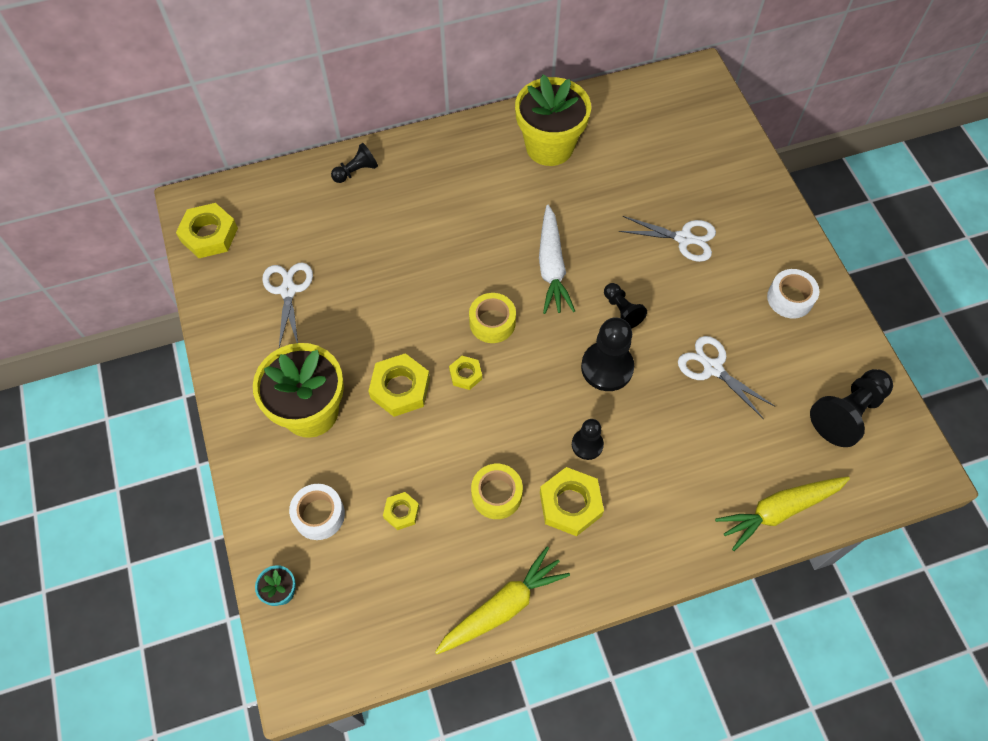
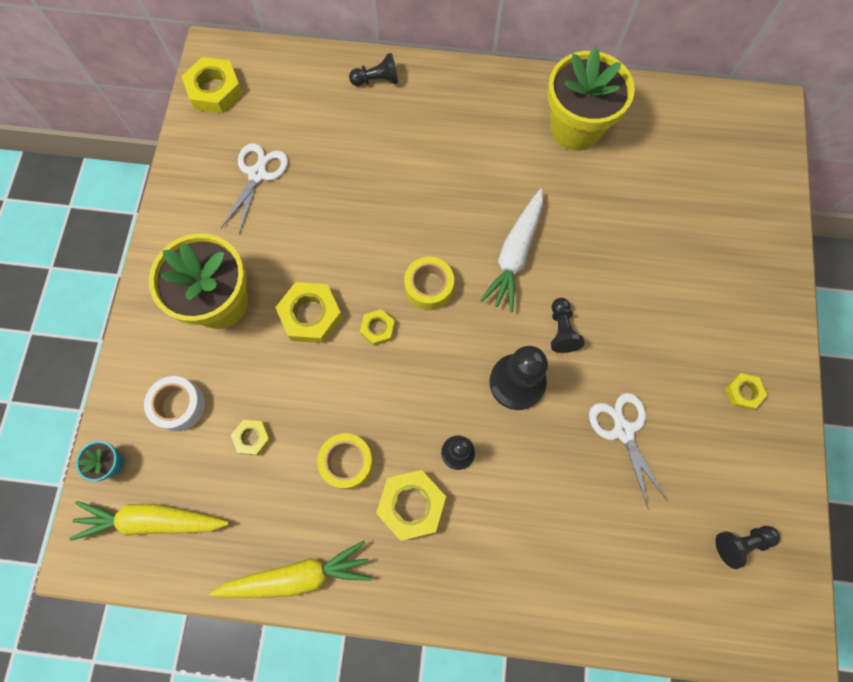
camera: 25 degrees right, 10 degrees up
white scissors [619,216,716,262] -> none
yellow carrot [715,476,850,551] -> yellow carrot moved to [69,501,229,541]
white tape [767,269,819,318] -> yellow nut [725,373,767,410]
black pawn [810,369,893,447] -> black pawn [715,526,780,569], size x0.58

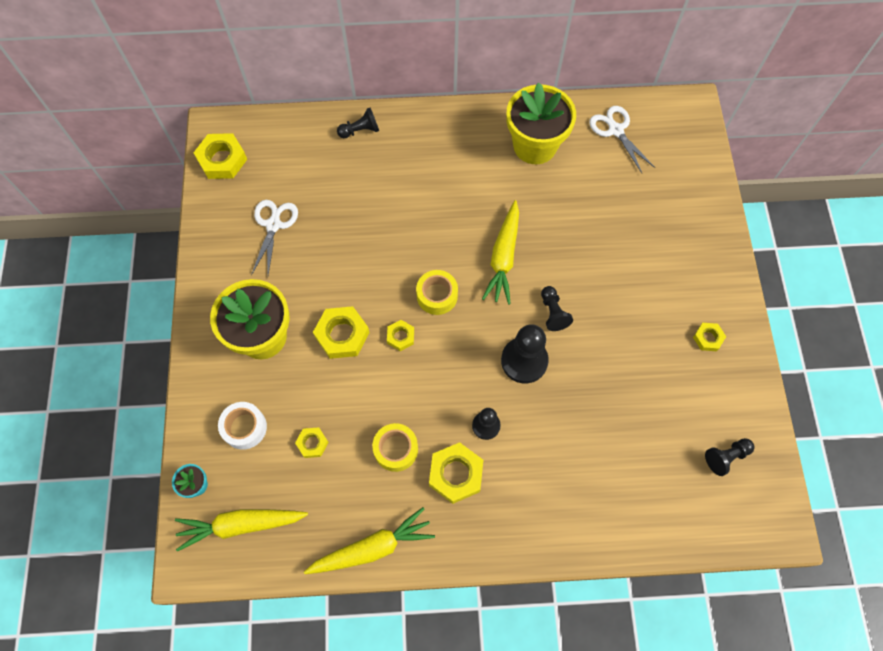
camera: 10 degrees left, 5 degrees down
white carrot [480,189,543,312] -> yellow carrot [482,200,519,304]
white scissors [589,393,668,507] -> white scissors moved to [589,106,655,173]

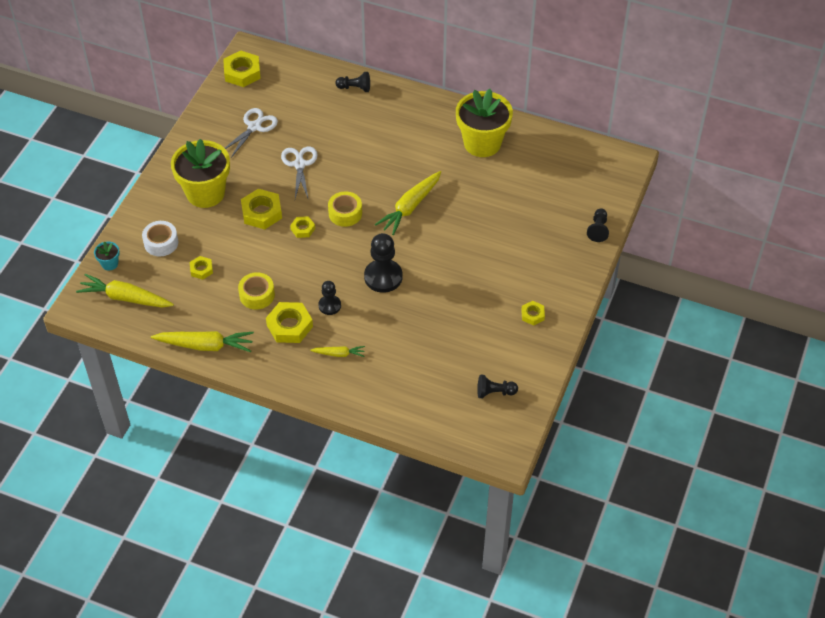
camera: 25 degrees right, 15 degrees down
black pawn [541,286,573,331] -> black pawn moved to [587,208,609,242]
white scissors [589,106,655,173] -> white scissors moved to [281,146,318,200]
none -> yellow carrot [310,346,365,357]

